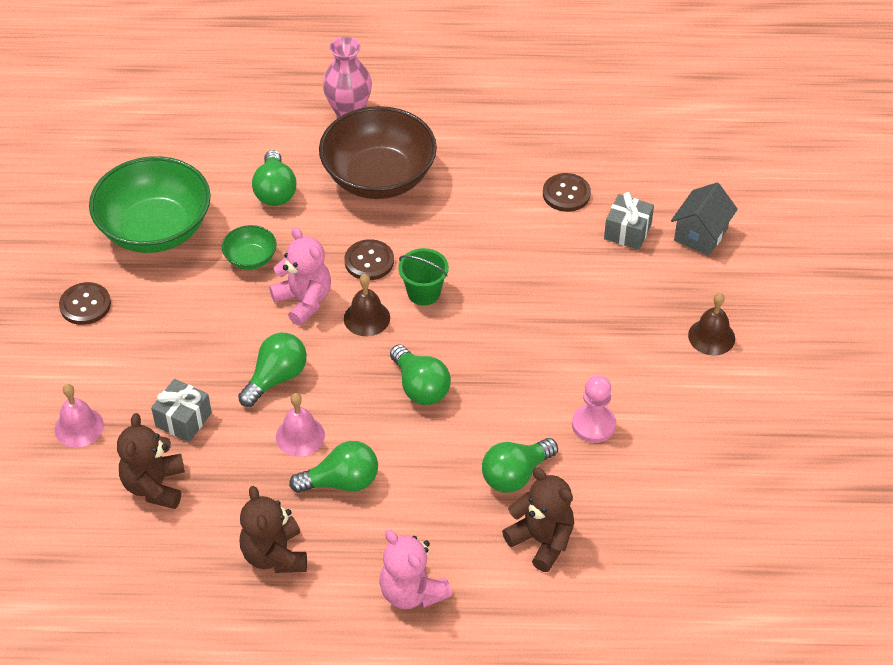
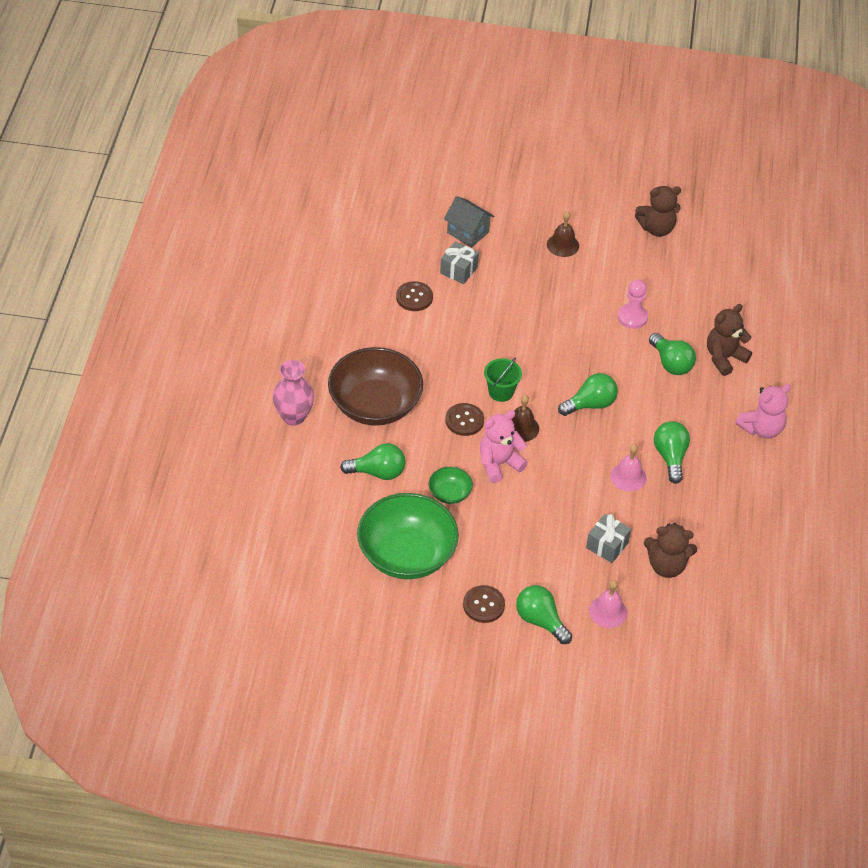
camera: 85 degrees left, 0 degrees up
green light bulb [238,333,307,407] -> green light bulb moved to [516,585,572,644]
brown teddy bear [240,486,307,573] -> brown teddy bear moved to [635,186,681,237]

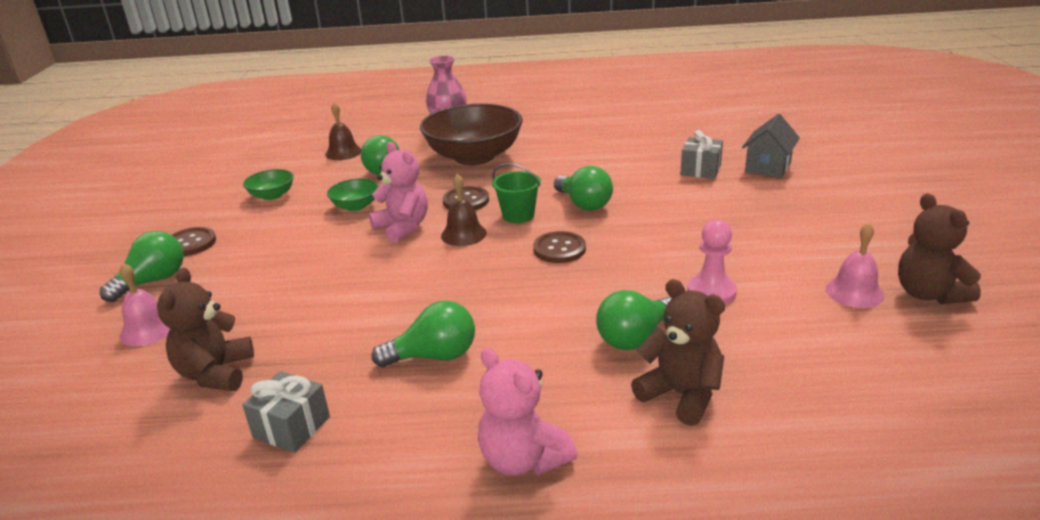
camera: 85 degrees right, 20 degrees down
green bowl [357,493,459,579] -> green bowl [243,169,294,200], size x0.45
brown button [396,281,433,311] -> brown button moved to [533,231,586,263]
brown bell [547,211,579,257] -> brown bell moved to [325,102,361,160]
green light bulb [558,373,618,416] -> green light bulb moved to [554,166,613,211]
grey gift [586,514,631,563] -> grey gift moved to [242,371,330,453]
pink bell [610,444,646,492] -> pink bell moved to [826,223,884,308]

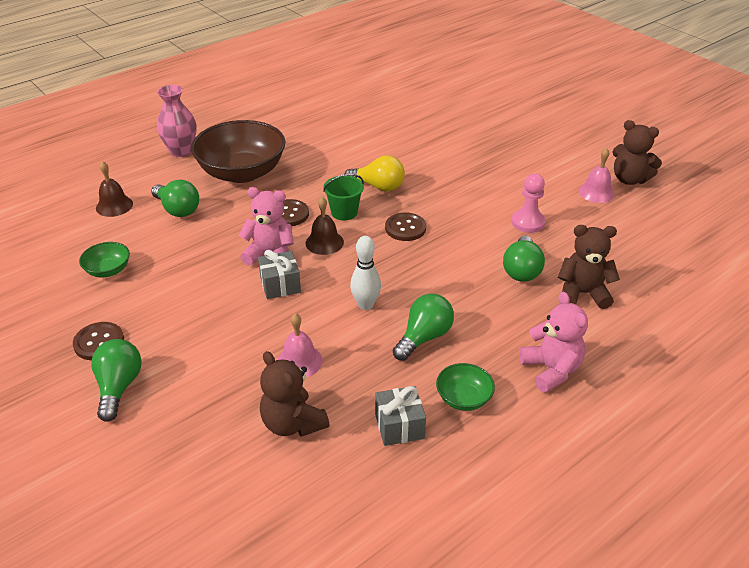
camera: 40 degrees left, 10 degrees up
pink bell [119,263,170,346] -> pink bell moved to [278,313,323,378]
green bowl [327,179,379,211] -> green bowl moved to [436,363,495,411]
pink teddy bear [478,348,577,476] -> pink teddy bear turned 120 degrees counterclockwise [519,292,588,393]
green light bulb [554,166,613,211] -> yellow light bulb [344,156,405,192]
grey gift [680,130,723,179] -> grey gift moved to [258,250,301,299]
grey house [742,114,800,178] -> none
none -> white bowling pin [350,236,381,310]

